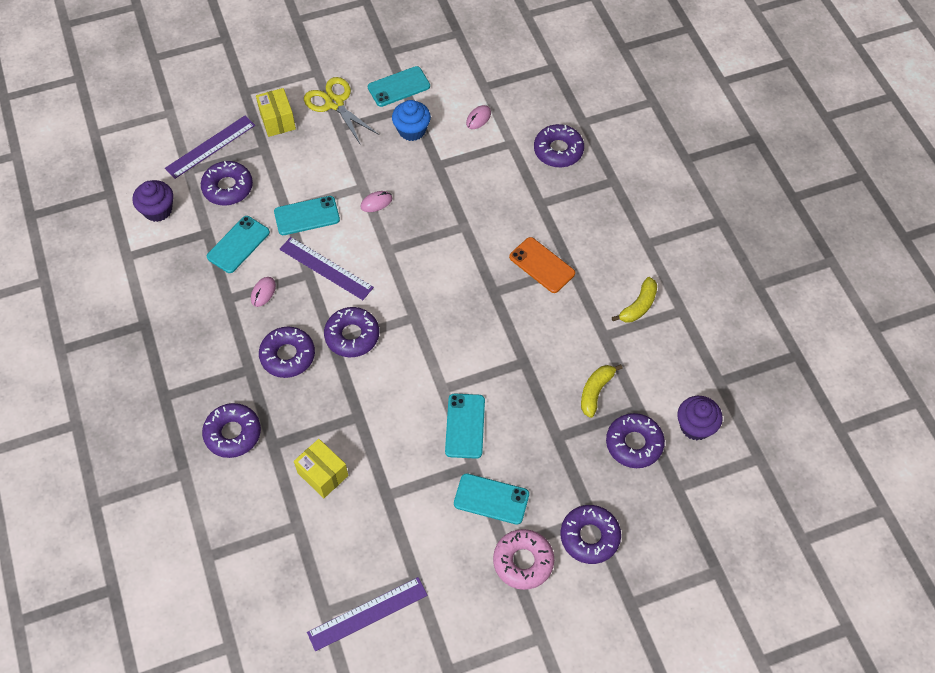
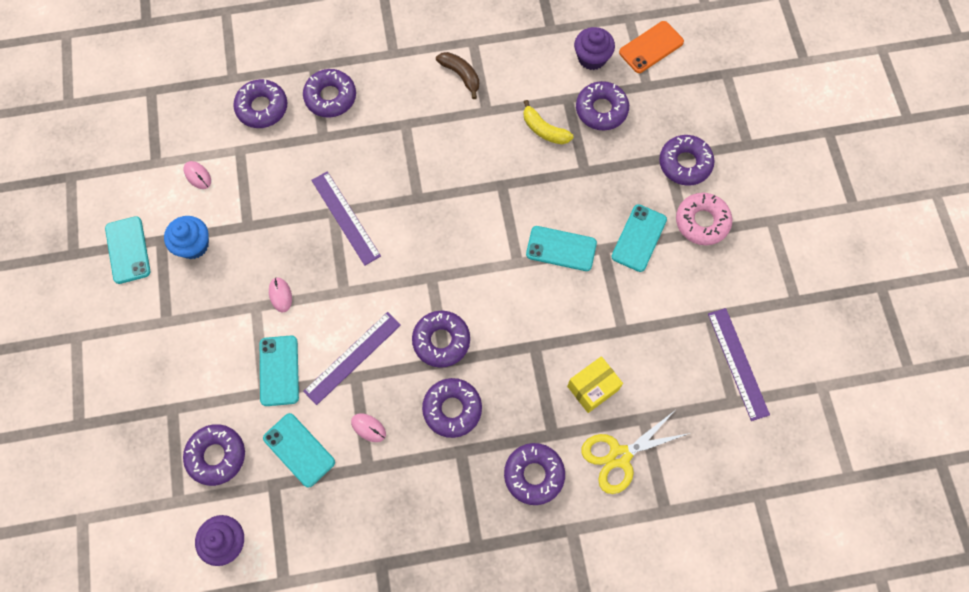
camera: 80 degrees left, 10 degrees up
purple ruler [165,115,255,179] -> purple ruler moved to [311,171,381,266]
yellow box [256,88,296,137] -> none
yellow scissors [304,77,379,144] -> yellow scissors moved to [581,411,690,494]
orange phone [509,237,575,293] -> orange phone moved to [619,21,684,73]
yellow banana [612,277,657,322] -> brown banana [436,52,479,99]
none -> purple donut [303,69,356,118]

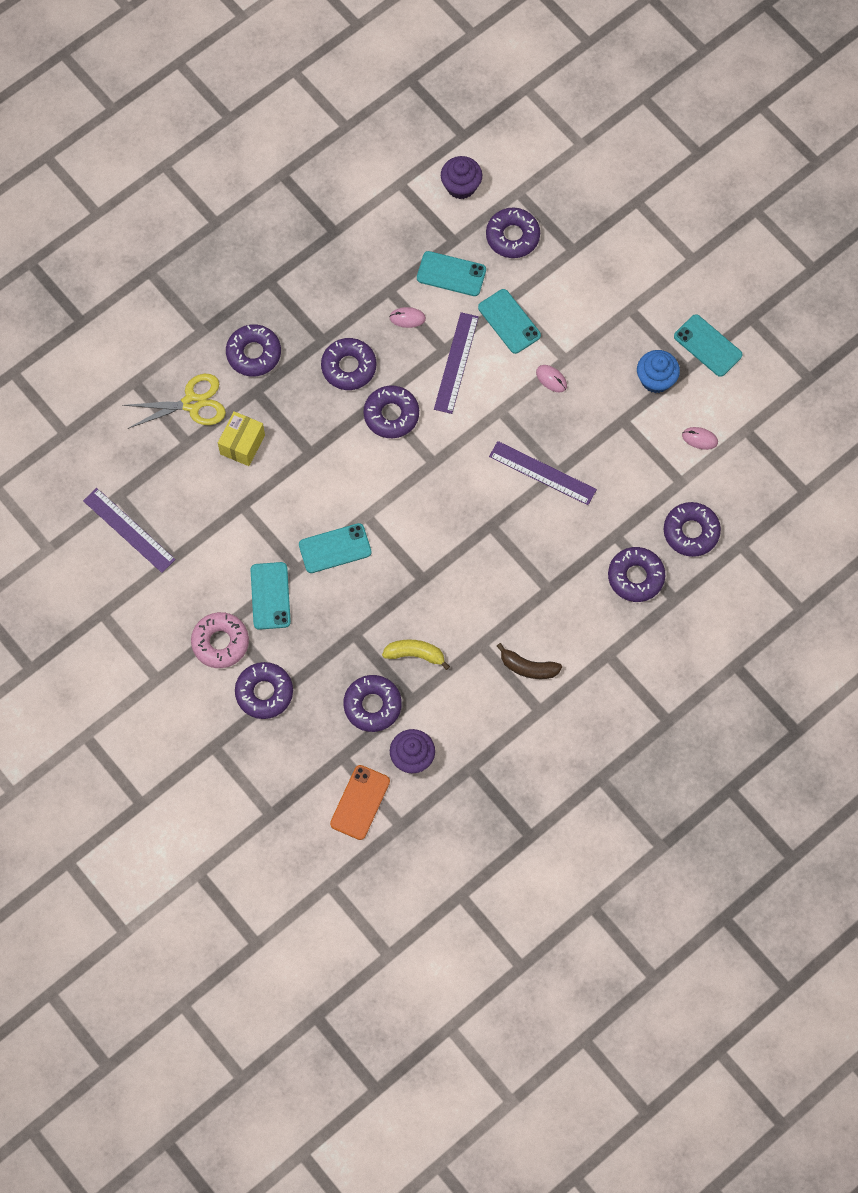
camera: 150 degrees right, 0 degrees up
yellow scissors [581,411,690,494] -> yellow scissors turned 45 degrees clockwise [122,374,226,429]

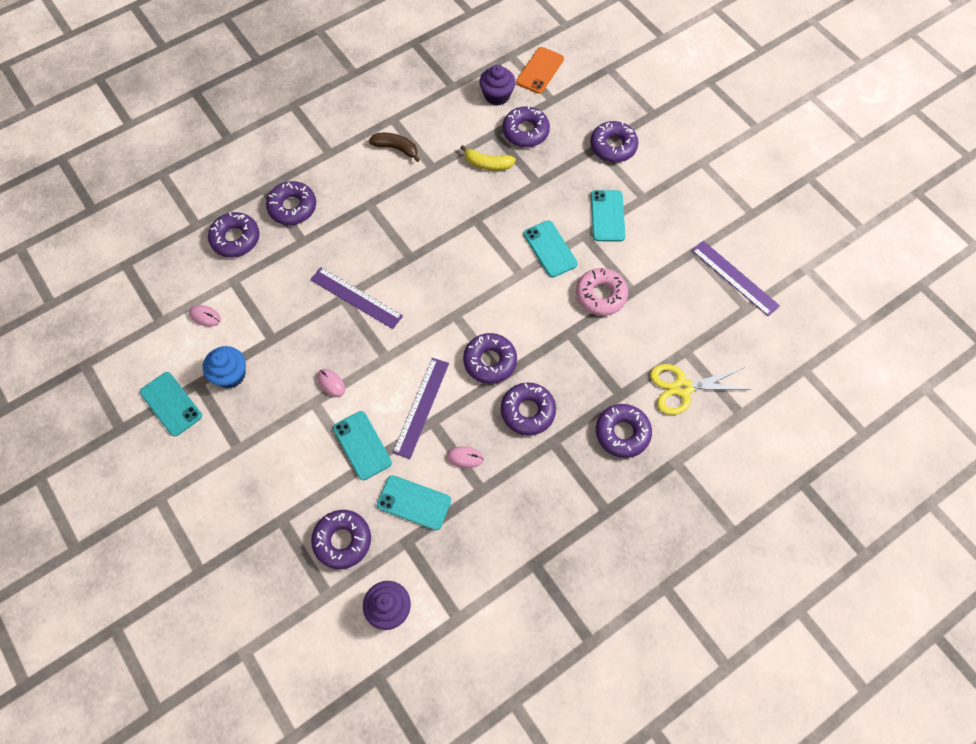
camera: 175 degrees left, 5 degrees down
pink donut [191,612,249,668] -> pink donut moved to [576,268,628,316]
yellow box [218,411,265,466] -> none
turquoise phone [299,523,371,573] -> turquoise phone turned 75 degrees clockwise [524,220,578,277]

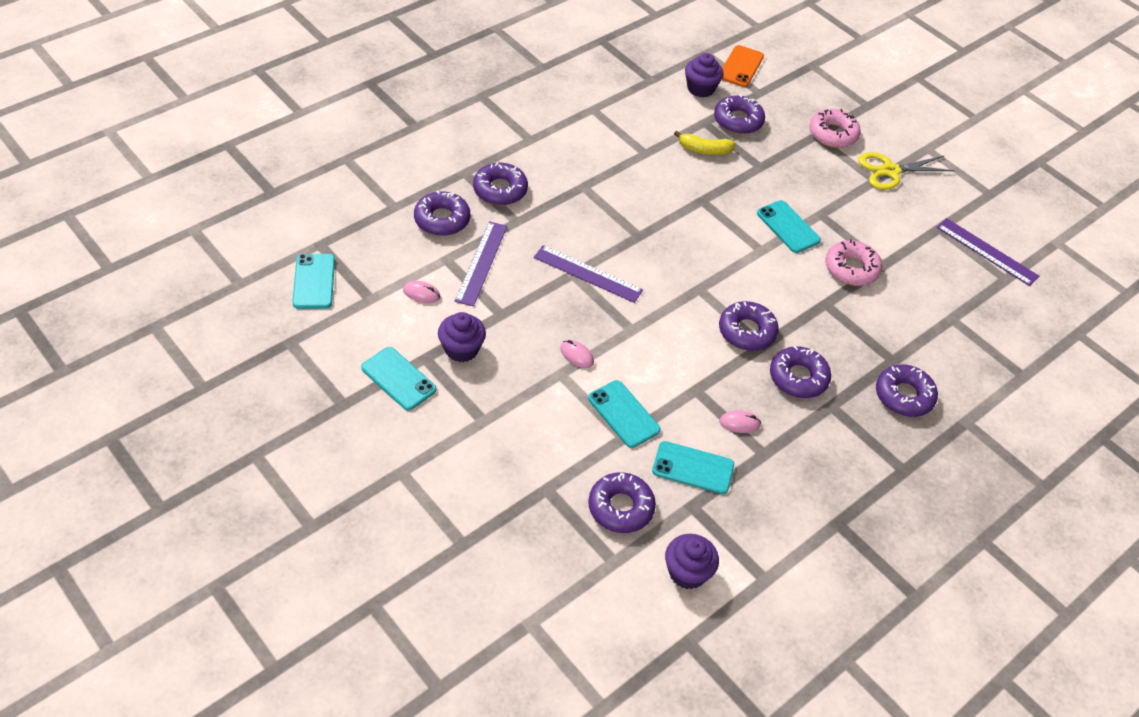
camera: 10 degrees left, 15 degrees down
blue cupcake [203,346,246,388] -> purple cupcake [438,312,486,362]
brown banana [369,133,420,162] -> none
purple ruler [393,358,449,459] -> purple ruler moved to [455,221,507,307]
purple donut [590,121,639,162] -> pink donut [809,109,861,148]
turquoise phone [591,190,625,242] -> turquoise phone moved to [292,254,335,309]
yellow scissors [650,364,752,415] -> yellow scissors moved to [858,152,955,190]

